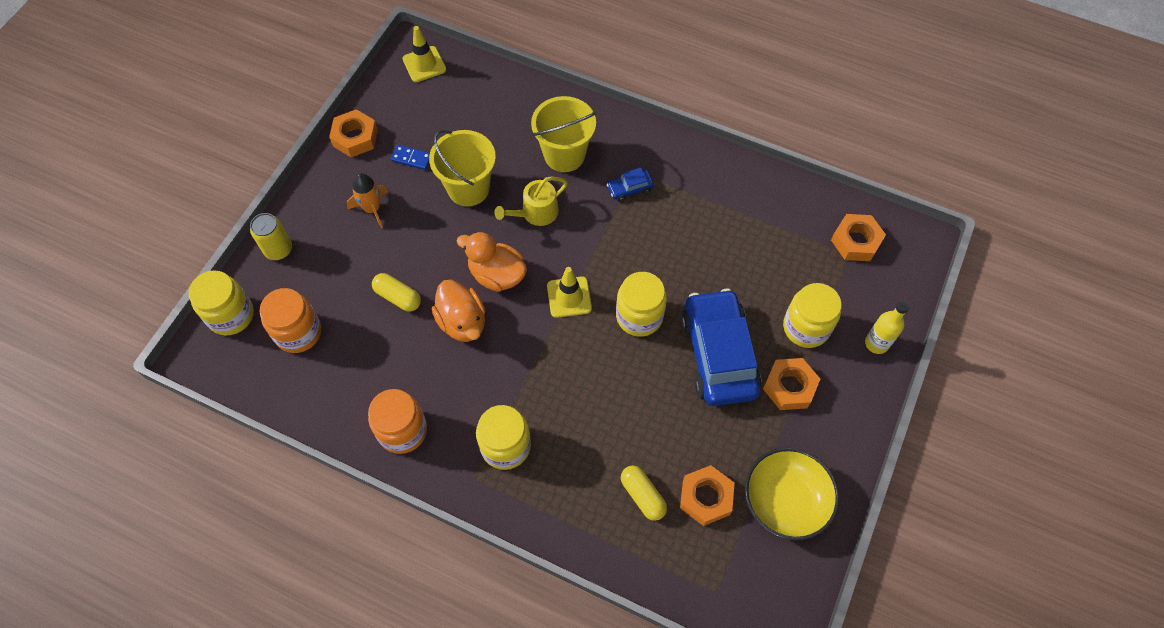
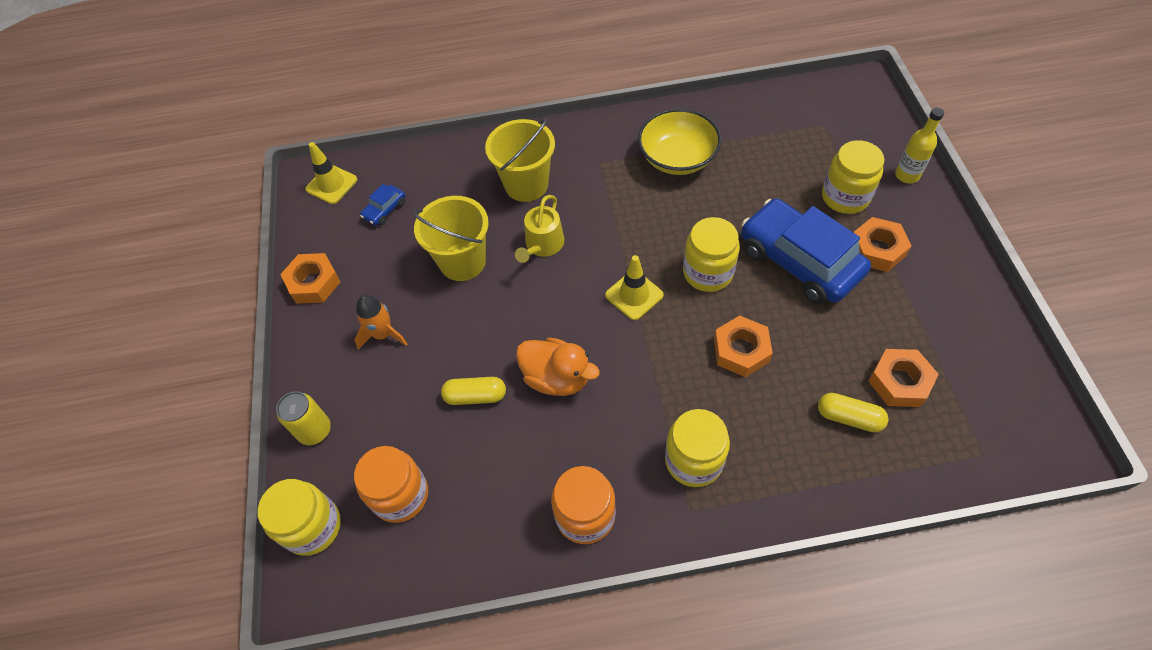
camera: 30 degrees left, 5 degrees down
blue domino [391,145,430,170] -> none
orange duck [457,232,527,292] -> none
blue car [607,168,654,202] -> blue car moved to [360,184,405,226]
yellow bowl [745,448,839,541] -> yellow bowl moved to [638,109,721,175]
orange nut [831,214,886,261] -> orange nut moved to [714,316,773,377]

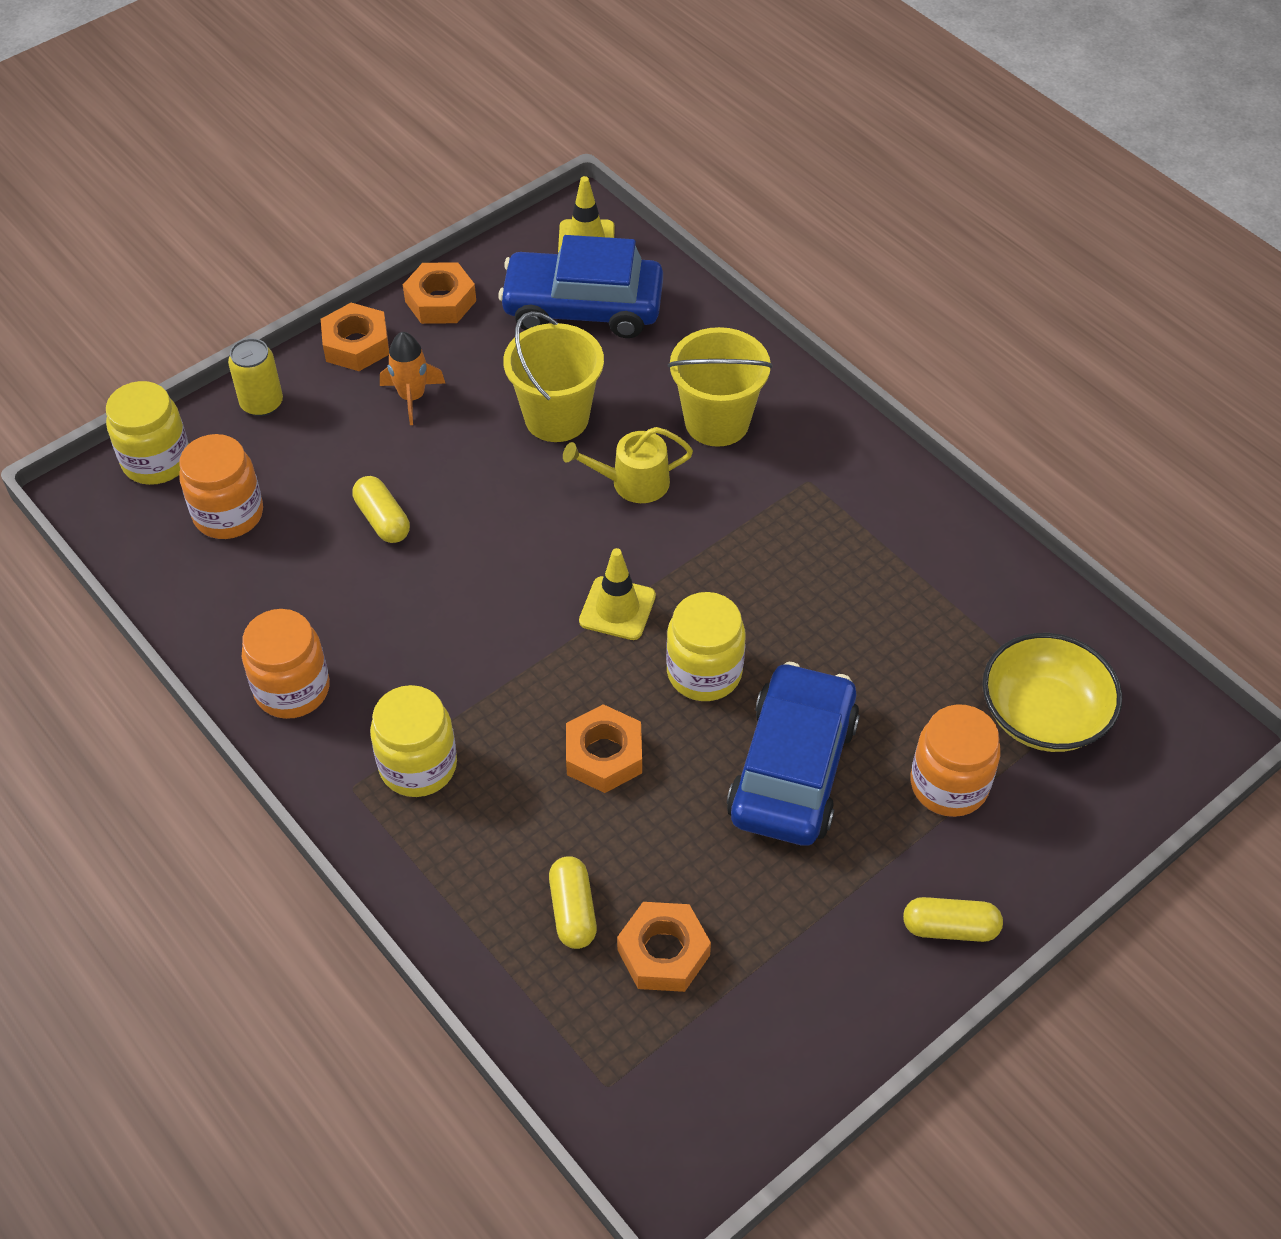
camera: 55 degrees right, 5 degrees down
blue car [360,184,405,226] -> blue car [498,235,663,338], size x2.41
orange duck [516,337,600,396] -> none
yellow bowl [638,109,721,175] -> yellow bowl moved to [983,633,1122,752]
yellow jar [822,140,884,214] -> orange jar [911,704,1001,817]
orange nut [853,217,912,272] -> orange nut moved to [321,303,389,371]
yellow bottle [895,108,944,183] -> none
none -> yellow capsule [903,897,1003,942]

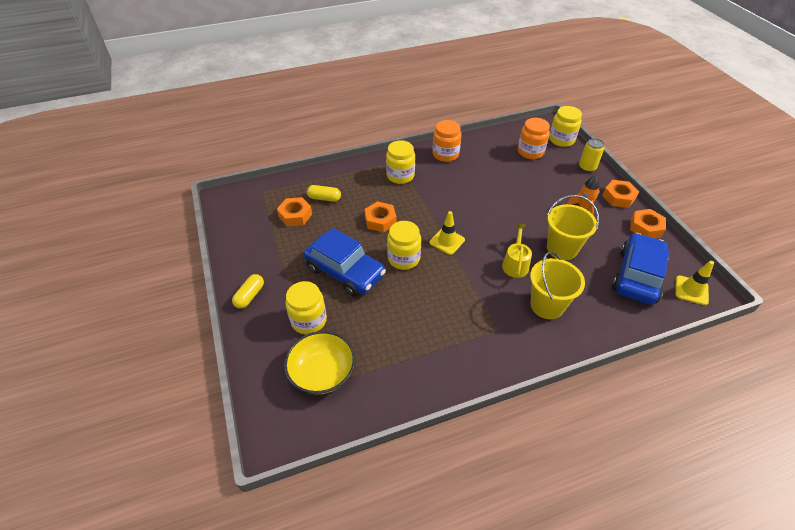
camera: 110 degrees right, 5 degrees down
yellow capsule [353,476,410,543] -> none
orange jar [911,704,1001,817] -> yellow jar [285,281,327,334]

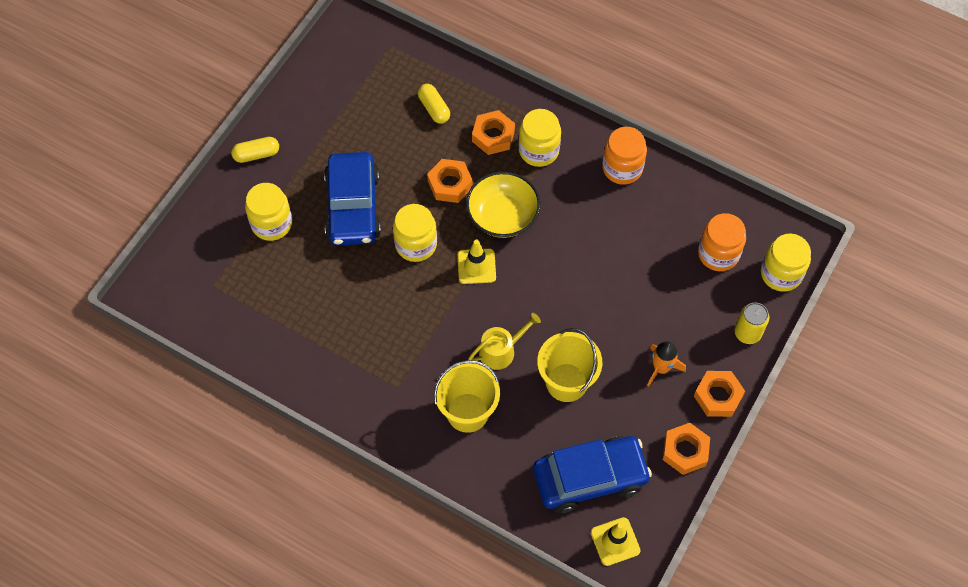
camera: 50 degrees right, 15 degrees up
orange nut [277,197,312,226] -> orange nut moved to [472,110,515,155]
yellow bowl [284,331,355,394] -> yellow bowl moved to [466,171,540,238]

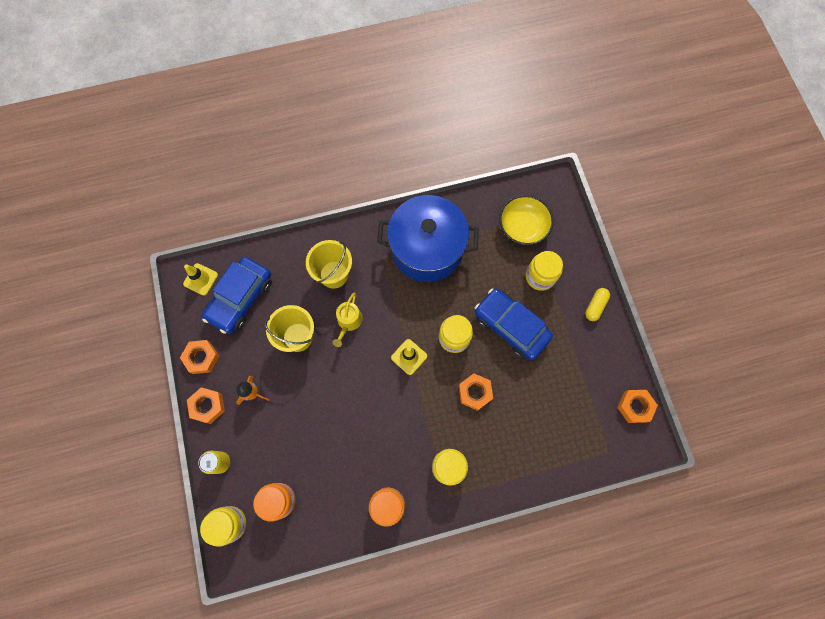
camera: 135 degrees right, 10 degrees up
yellow capsule [418,84,450,124] -> none
yellow bowl [466,171,540,238] -> yellow bowl moved to [499,195,554,245]
orange nut [472,110,515,155] -> orange nut moved to [617,390,658,423]
none -> blue pot [377,195,479,282]

